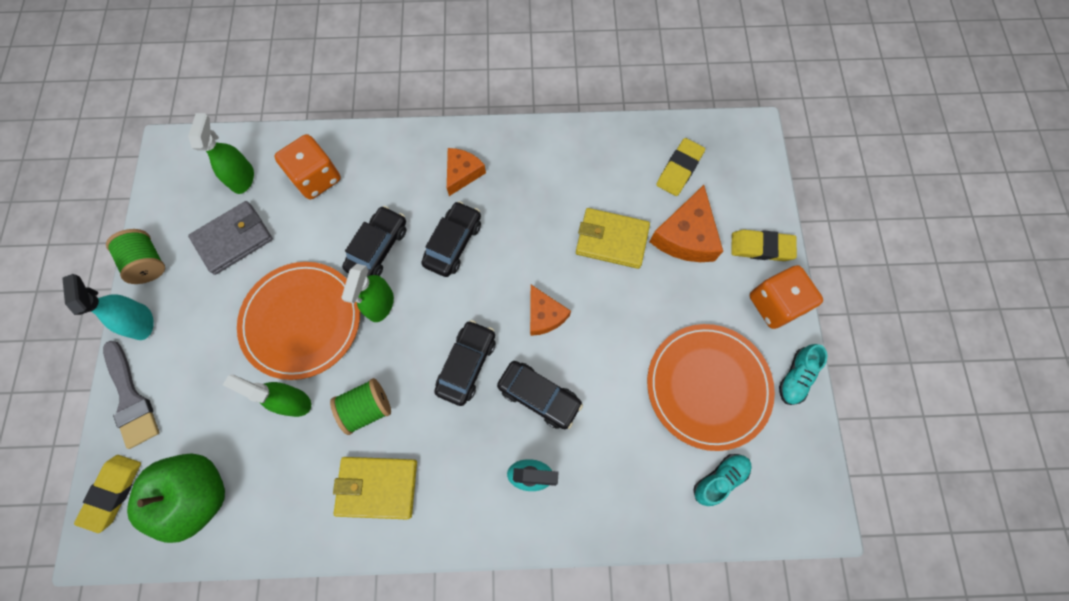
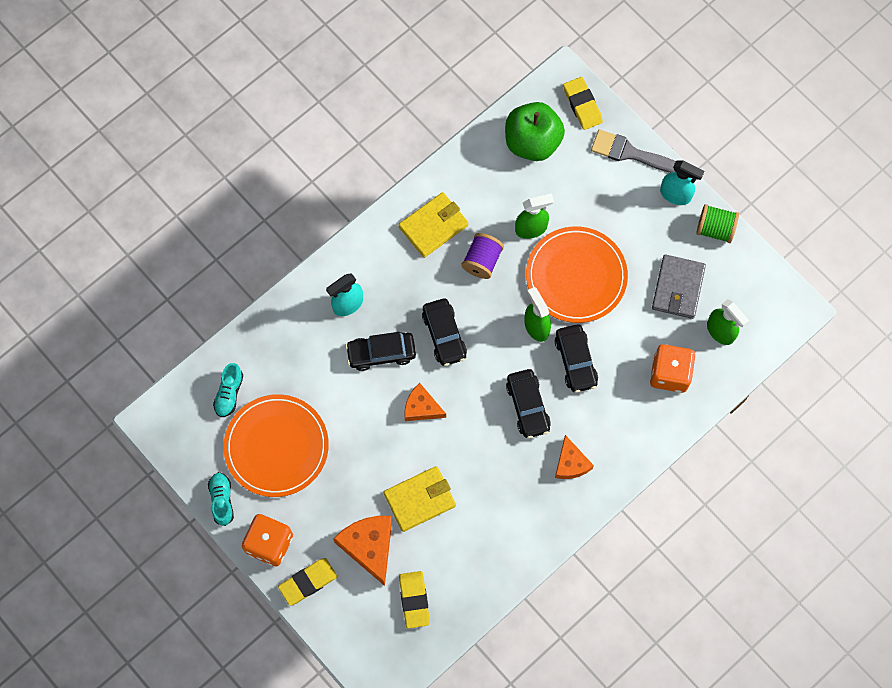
camera: 140 degrees right, 0 degrees up
green spool [330,378,391,435] -> purple spool [462,233,504,279]

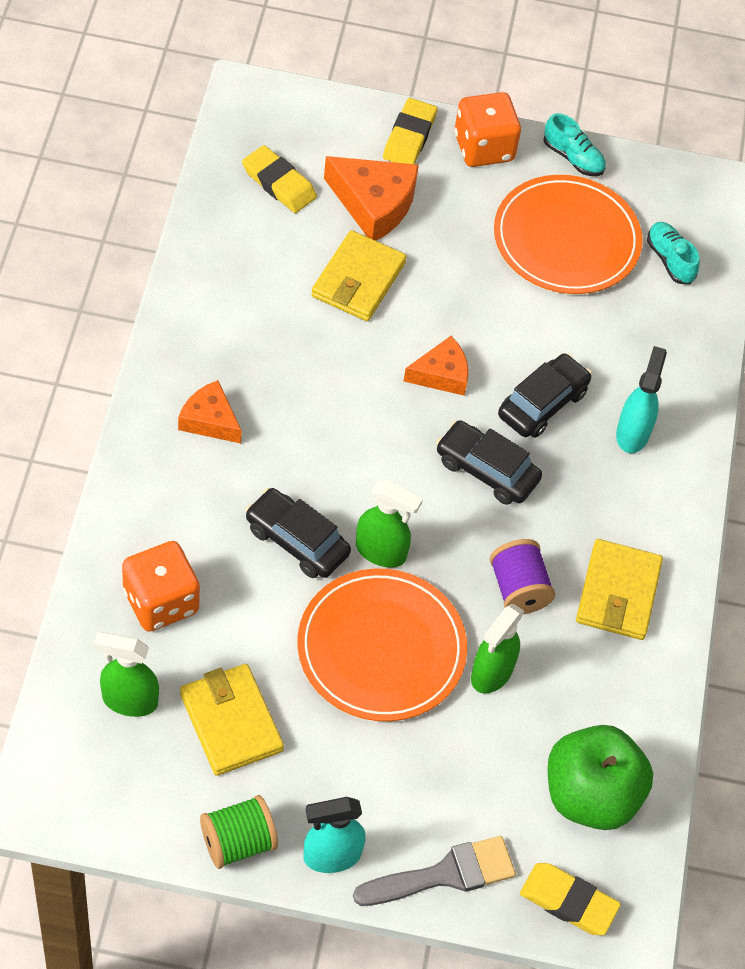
camera: 135 degrees right, 15 degrees down
black car [506,369,551,439] -> none
grey wallet [652,255,706,319] -> yellow wallet [180,664,284,776]

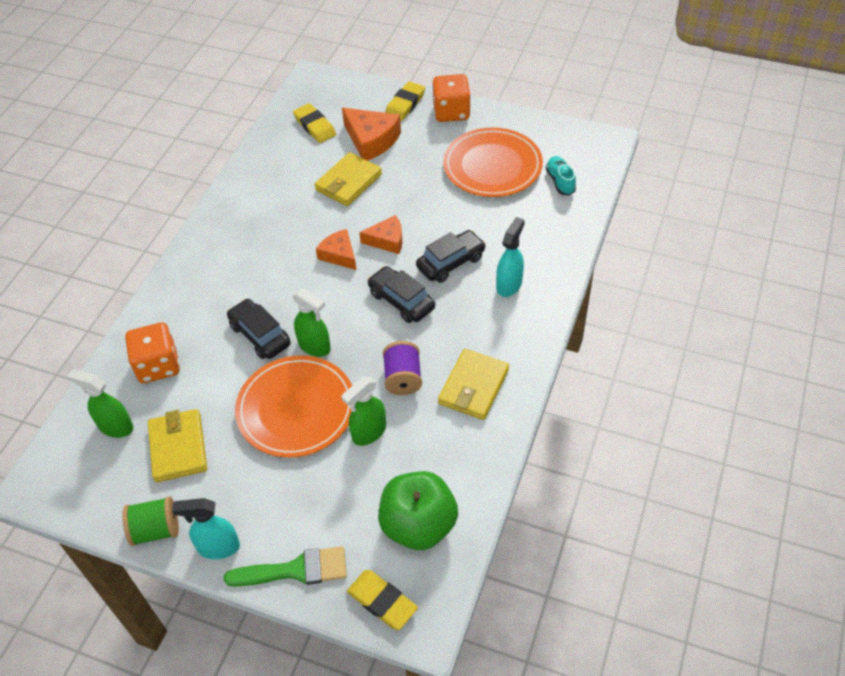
camera: 20 degrees right, 5 degrees down
orange cheese [178,380,242,443] -> orange cheese moved to [316,229,356,270]
grey brush [353,836,516,906] -> green brush [224,546,347,587]
turquoise shoe [544,113,606,176] -> none

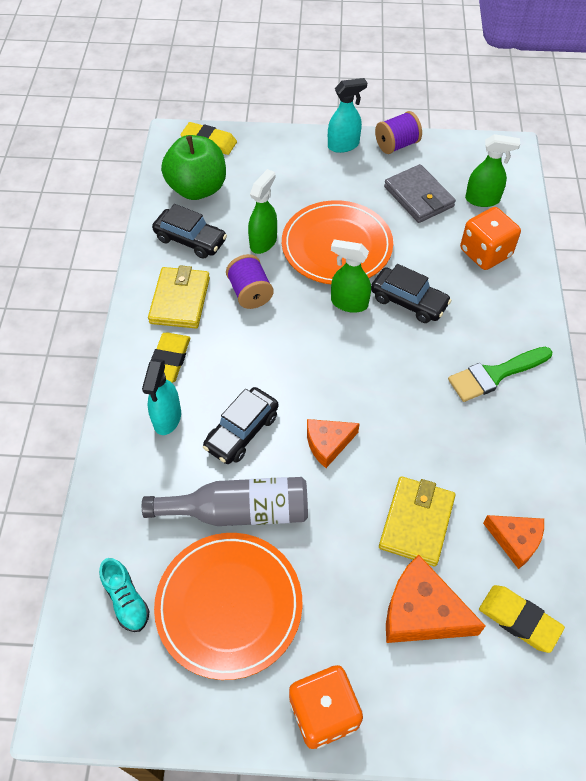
camera: 160 degrees right, 5 degrees up
green spool [122,496,179,546] -> purple spool [375,111,422,154]
yellow wallet [148,409,207,483] -> grey wallet [384,164,456,223]
green brush [224,546,347,587] -> green brush moved to [448,347,552,402]
orange cheese [316,229,356,270] -> orange cheese moved to [483,515,544,569]
black car [367,266,435,323] -> black car moved to [152,204,227,259]
yellow eraser [385,81,425,121] -> yellow eraser moved to [151,333,191,383]
none -> grey bottle [142,477,308,526]

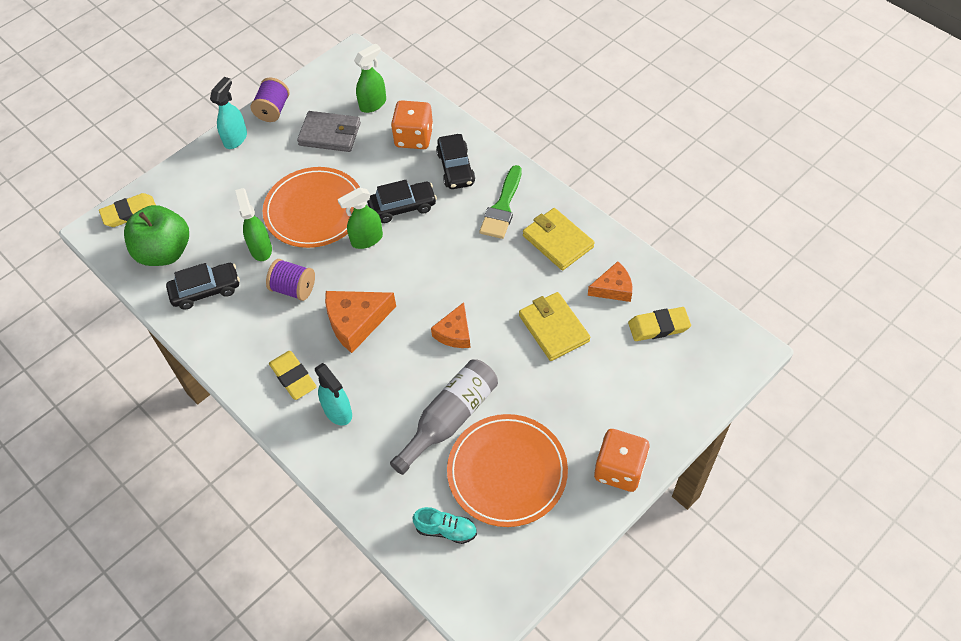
camera: 45 degrees left, 0 degrees up
yellow wallet [148,265,210,329] -> yellow wallet moved to [523,208,594,270]
black car [203,387,279,464] -> black car moved to [436,134,475,189]
orange cheese [386,554,486,643] -> orange cheese moved to [325,291,396,353]

